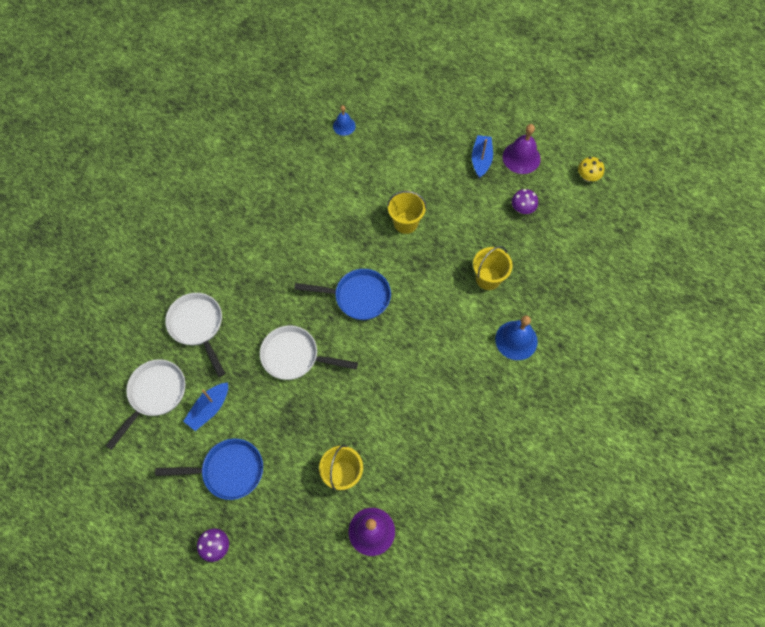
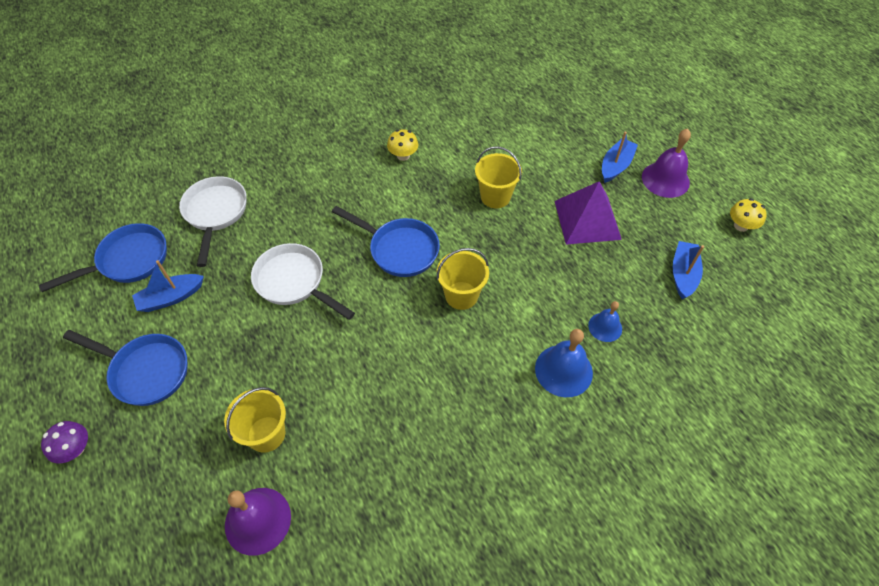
camera: 25 degrees right, 10 degrees down
white pan [106,359,185,450] -> blue pan [39,223,167,292]
blue bell [333,105,356,136] -> blue bell moved to [588,301,622,342]
yellow bucket [473,246,513,290] -> yellow bucket moved to [437,248,489,310]
purple mushroom [512,189,538,214] -> none
none -> yellow mushroom [387,129,418,161]
none -> purple pyramid [555,181,622,245]
none -> blue boat [672,241,704,299]

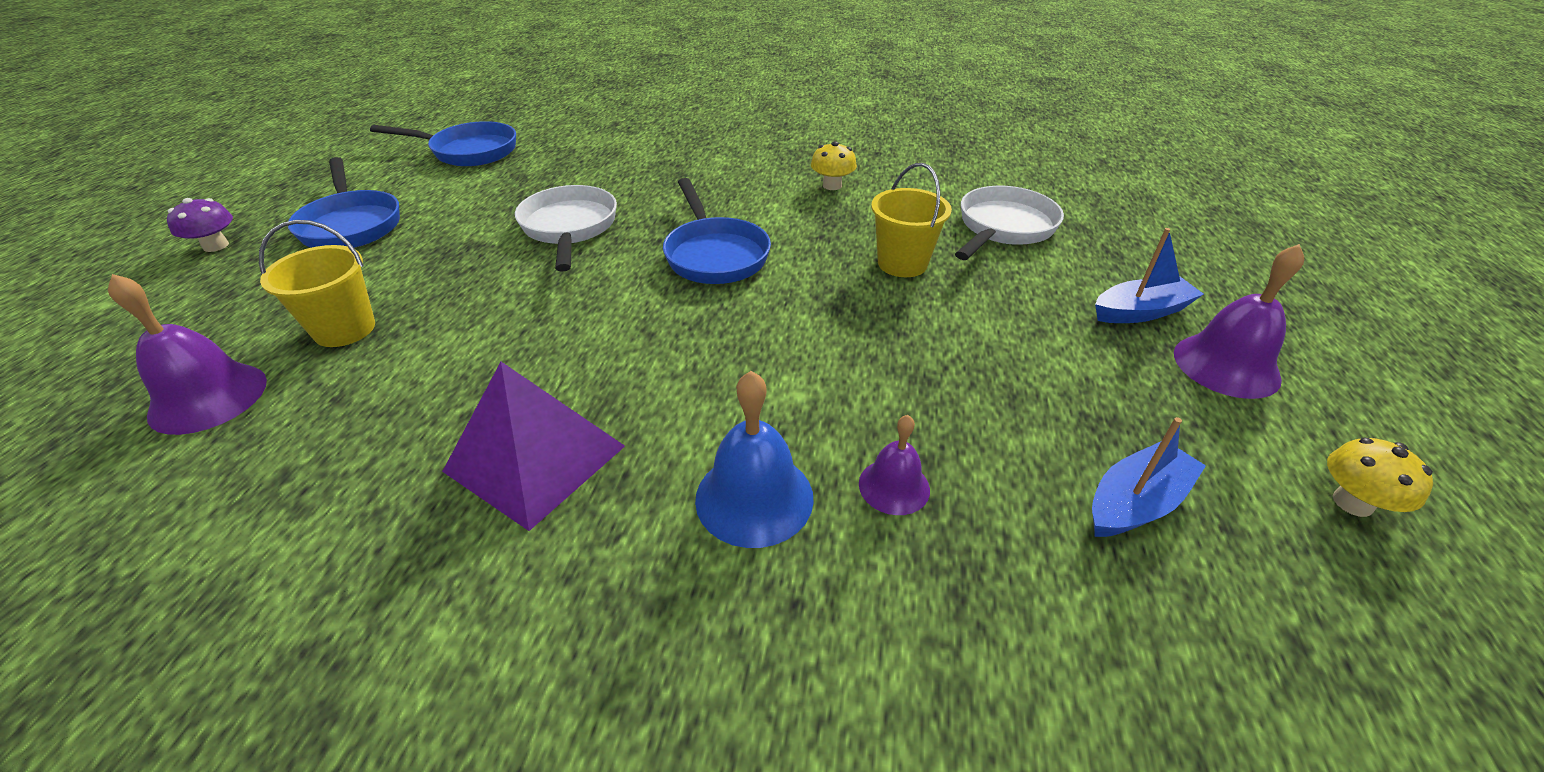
camera: 40 degrees right, 15 degrees down
blue boat [132,260,204,312] -> none
white pan [179,176,247,267] -> white pan moved to [955,186,1064,260]
yellow bucket [437,248,489,310] -> none
purple pyramid [555,181,622,245] -> purple pyramid moved to [442,362,625,531]
blue bell [588,301,622,342] -> purple bell [859,415,930,515]

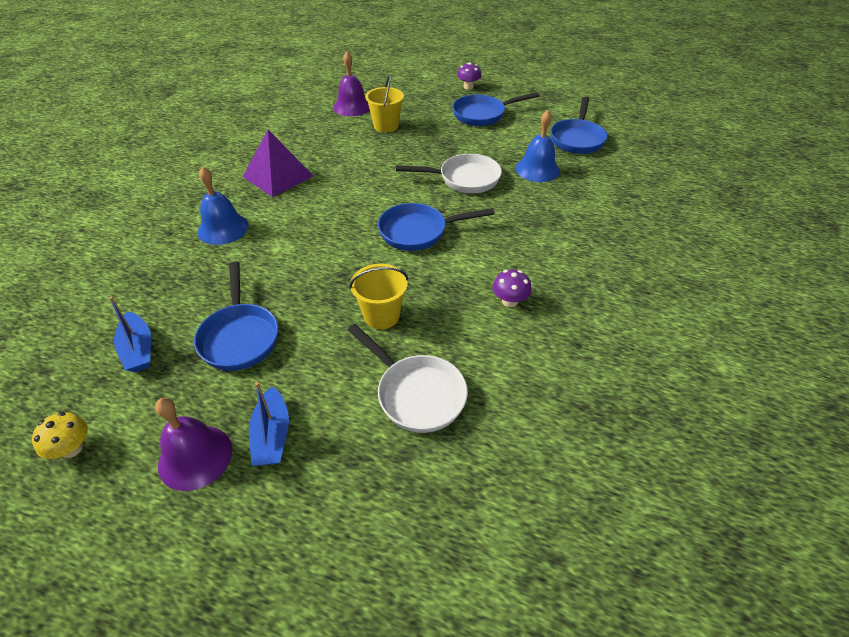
camera: 100 degrees right, 5 degrees up
yellow mushroom [811,141,857,190] -> purple mushroom [493,270,532,307]
purple bell [859,415,930,515] -> none
none -> blue pan [194,261,278,371]
none -> blue bell [516,110,560,182]

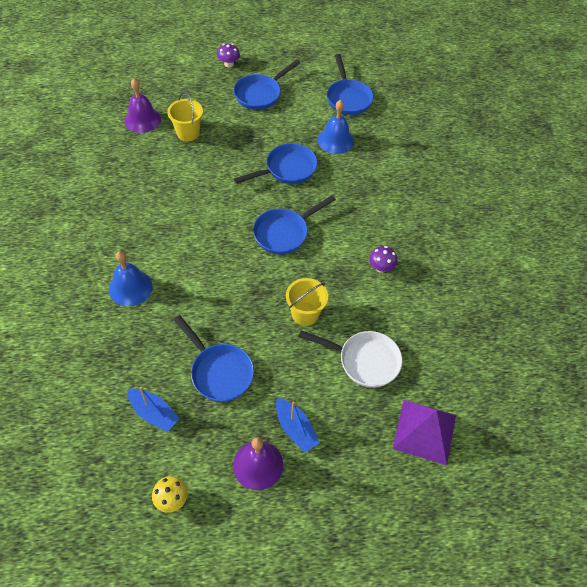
camera: 30 degrees left, 10 degrees up
purple pyramid [243,130,313,197] -> purple pyramid moved to [392,400,456,465]
white pan [396,154,502,193] -> blue pan [234,143,318,184]

